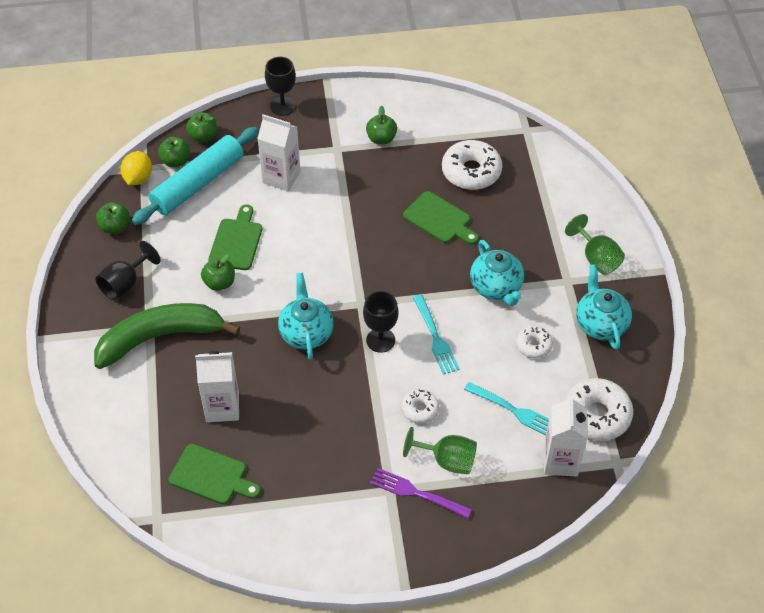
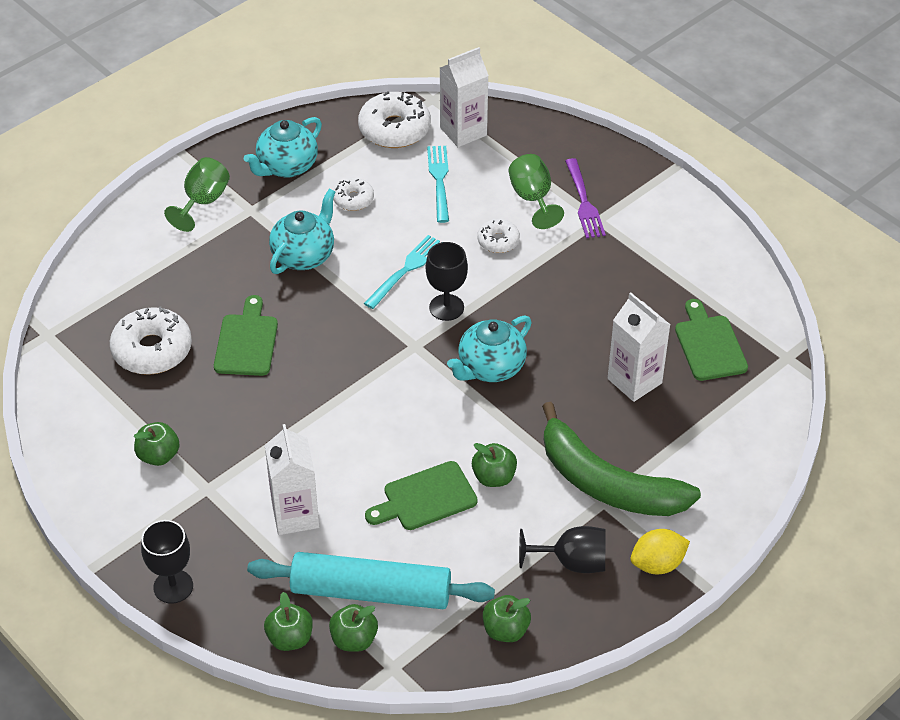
camera: 125 degrees left, 5 degrees down
yellow lemon [121,151,152,185] -> yellow lemon moved to [631,529,690,574]

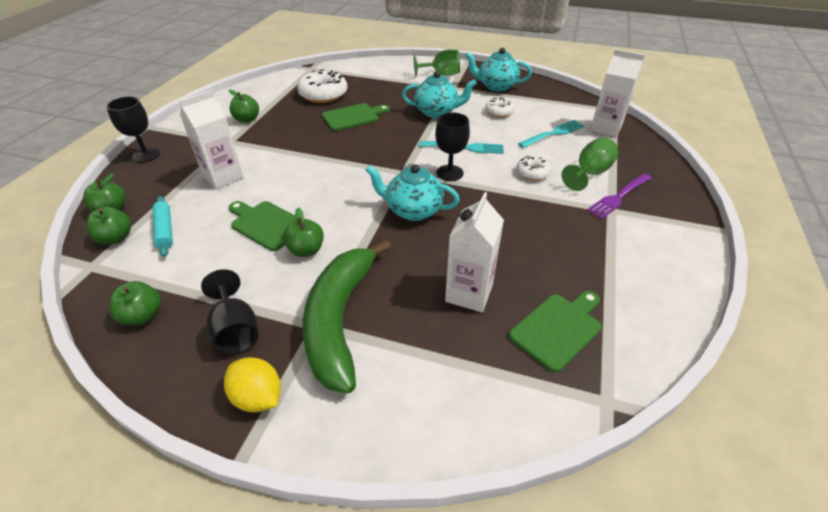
camera: 60 degrees right, 5 degrees down
turquoise rolling pin [247,552,495,609] -> turquoise rolling pin [152,196,173,257], size x0.49
white donut [358,92,431,148] -> none

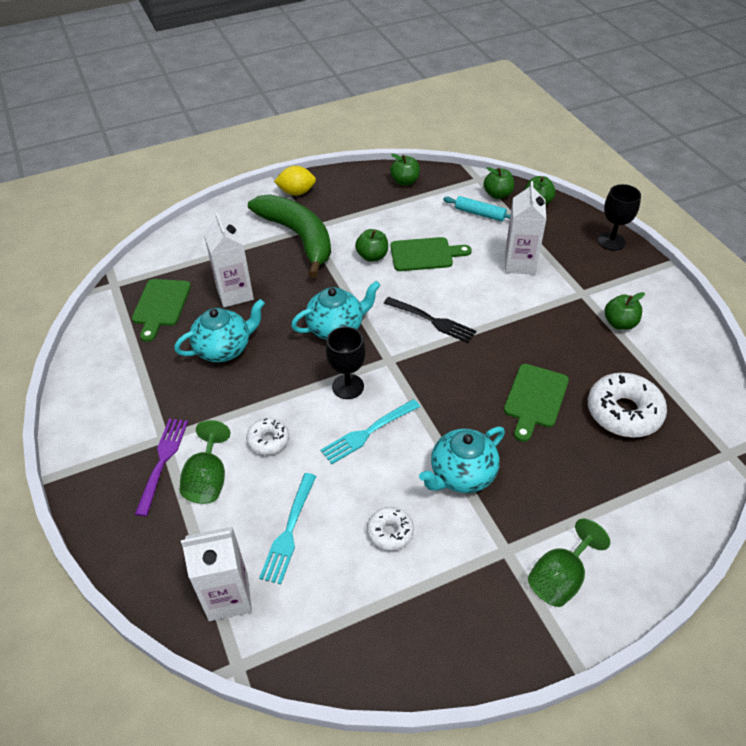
camera: 140 degrees right, 5 degrees up
black goblet [201,269,259,355] -> none
turquoise teapot [465,48,532,92] -> turquoise teapot moved to [174,299,265,362]
none -> black fork [384,297,476,343]

